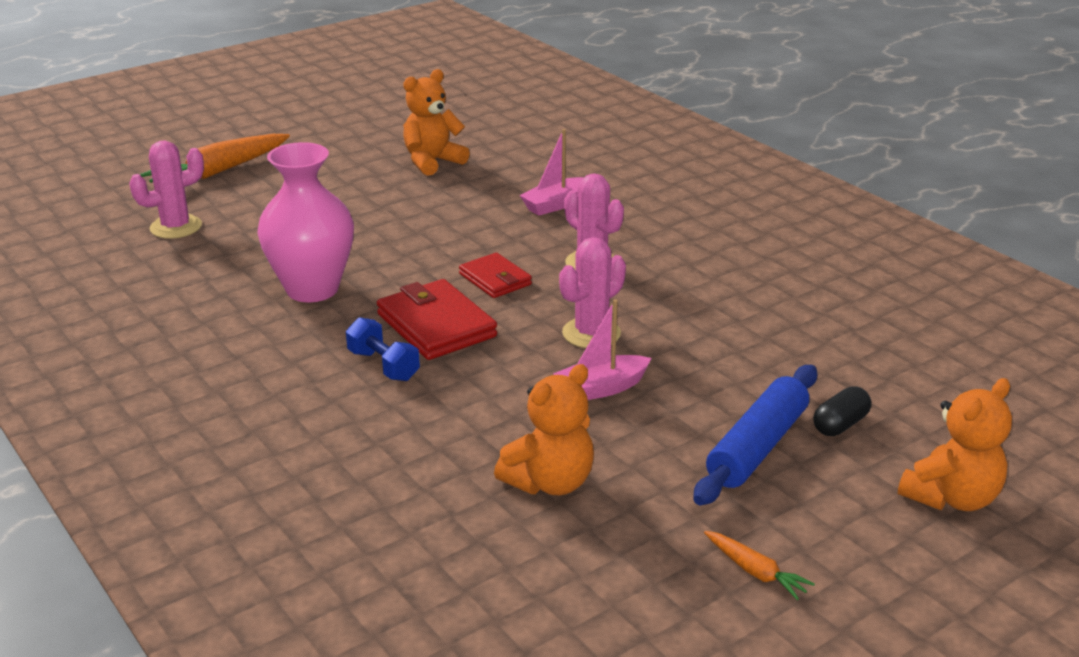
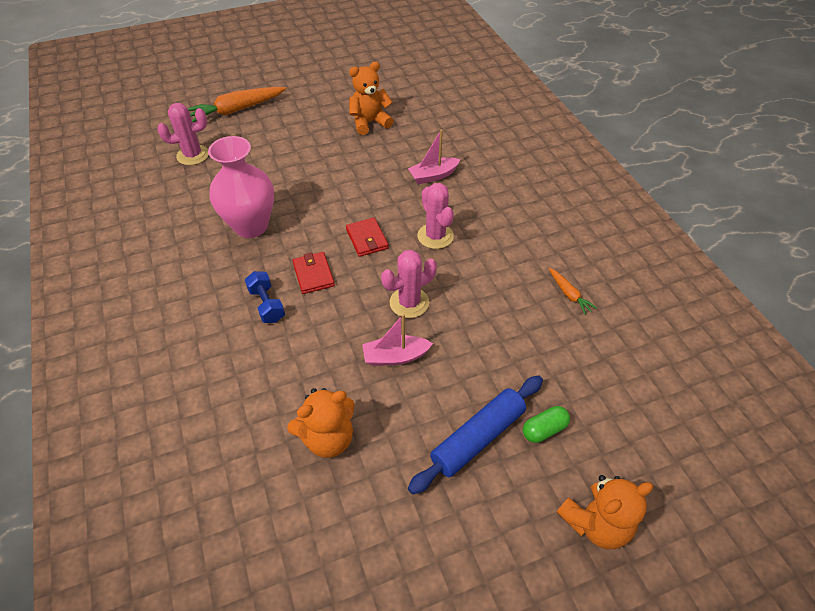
camera: 15 degrees right, 20 degrees up
red wallet [377,279,497,360] -> red wallet [292,252,335,294], size x0.62
orange carrot [704,531,815,600] -> orange carrot moved to [549,268,597,315]
black capsule [813,386,871,436] -> green capsule [523,406,570,443]

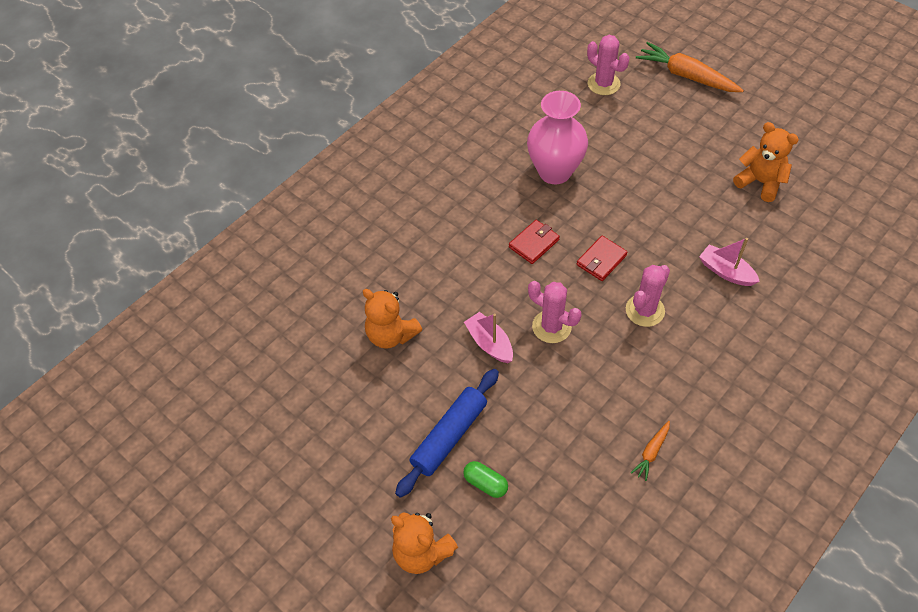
camera: 65 degrees right, 5 degrees up
blue dumbbell [245,271,285,323] -> none
blue rolling pin [408,375,543,495] -> blue rolling pin turned 75 degrees counterclockwise [395,369,499,498]

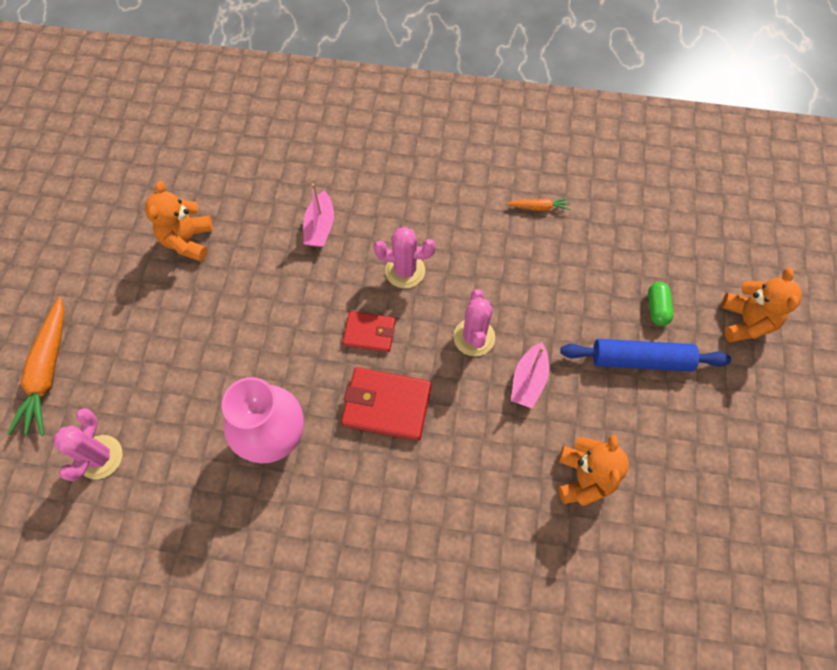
camera: 125 degrees left, 10 degrees up
red wallet [509,220,560,264] -> red wallet [341,367,431,441], size x1.60

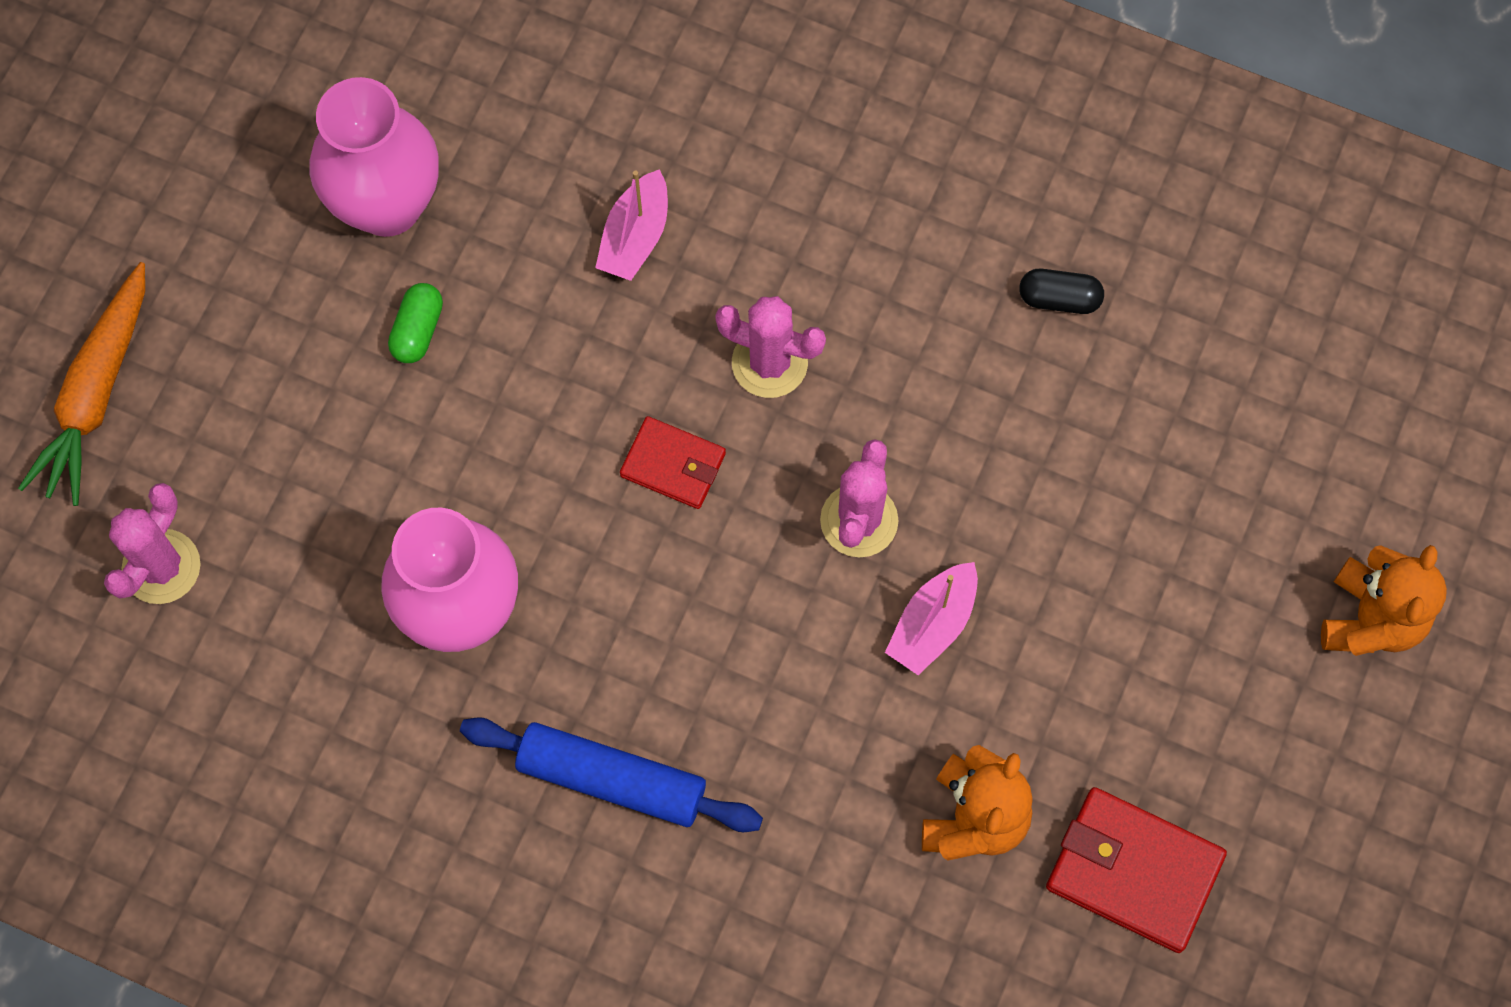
camera: 15 degrees right, 5 degrees up
orange teddy bear [145,181,213,262] -> pink vase [309,77,439,237]
red wallet [341,367,431,441] -> red wallet moved to [1046,787,1227,953]
orange carrot [506,197,571,211] -> black capsule [1019,269,1104,314]
blue rolling pin [560,339,731,372] -> blue rolling pin moved to [460,717,763,832]
green capsule [648,282,674,326] -> green capsule moved to [388,283,443,363]

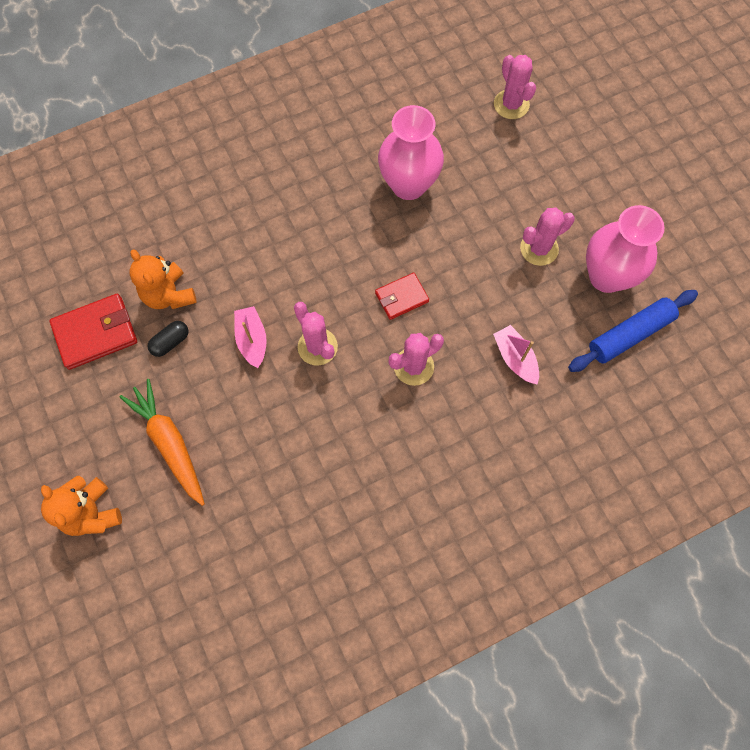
camera: 130 degrees right, 0 degrees up
orange carrot [18,262,145,506] -> orange carrot moved to [119,379,205,506]
green capsule [388,283,443,363] -> pink cactus [520,208,575,266]
blue rolling pin [460,717,763,832] -> blue rolling pin moved to [568,290,698,372]
black capsule [1019,269,1104,314] -> black capsule moved to [147,321,189,357]

